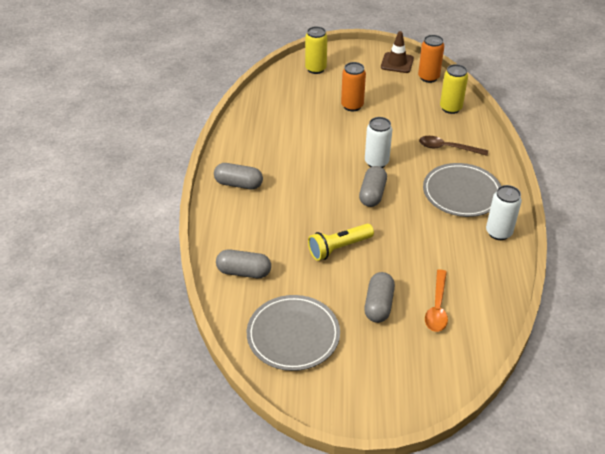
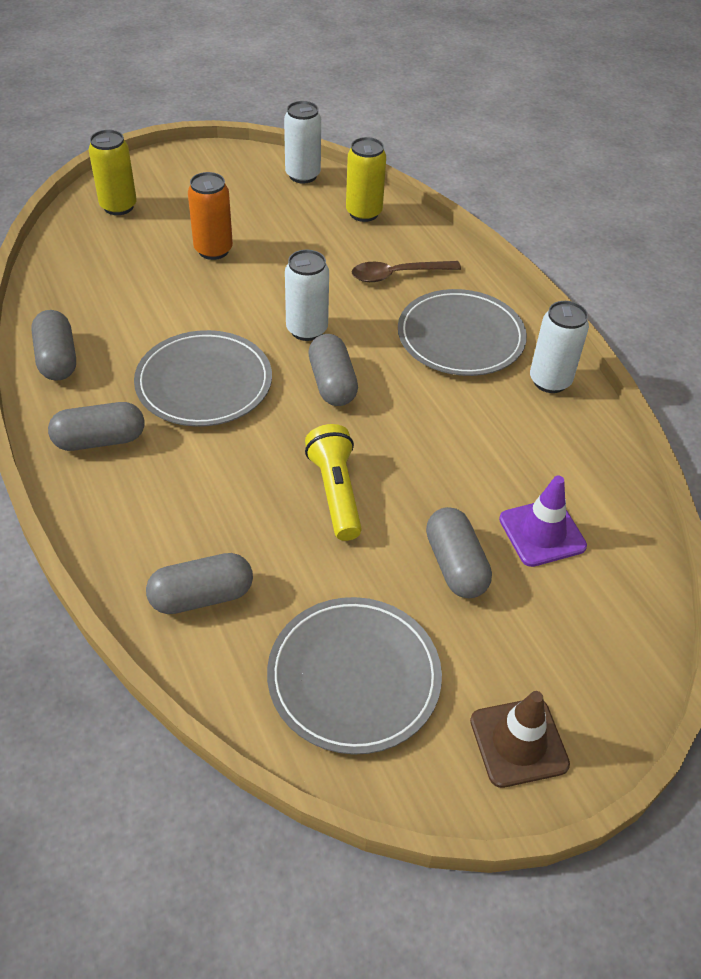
camera: 30 degrees left, 5 degrees up
yellow flashlight [308,224,374,261] -> yellow flashlight turned 135 degrees clockwise [305,424,362,541]
brown traffic cone [381,31,414,73] -> brown traffic cone moved to [470,691,570,788]
orange can [418,35,444,83] -> white can [284,101,321,183]
orange spoon [425,269,448,332] -> purple traffic cone [499,475,587,567]
none -> grey capsule [31,310,76,381]
none -> grey plate [134,330,272,427]

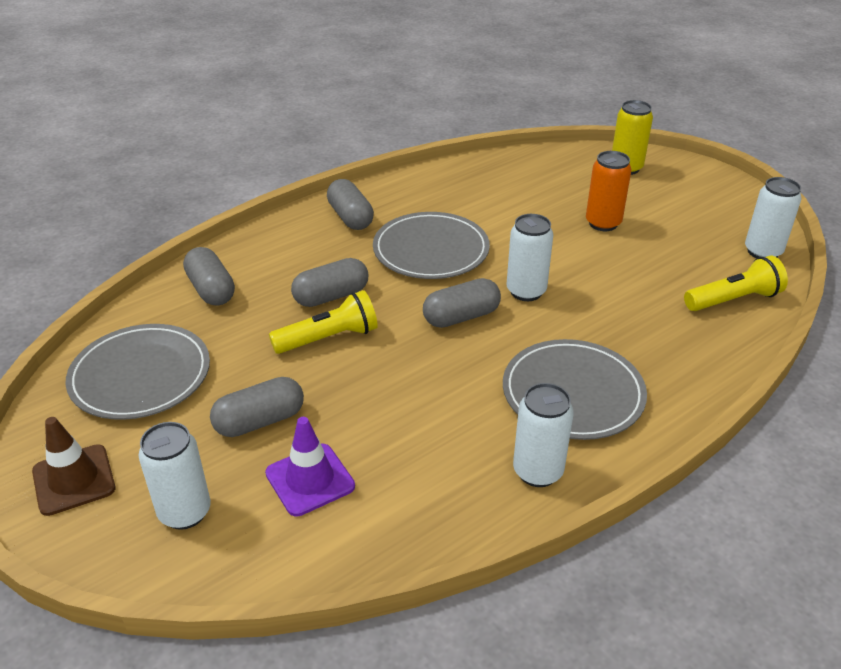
camera: 80 degrees right, 10 degrees down
grey capsule [31,310,76,381] -> grey capsule moved to [291,258,368,307]
yellow can [346,137,386,222] -> yellow flashlight [684,255,788,311]
brown spoon [352,261,461,282] -> none
none -> white can [138,422,211,530]

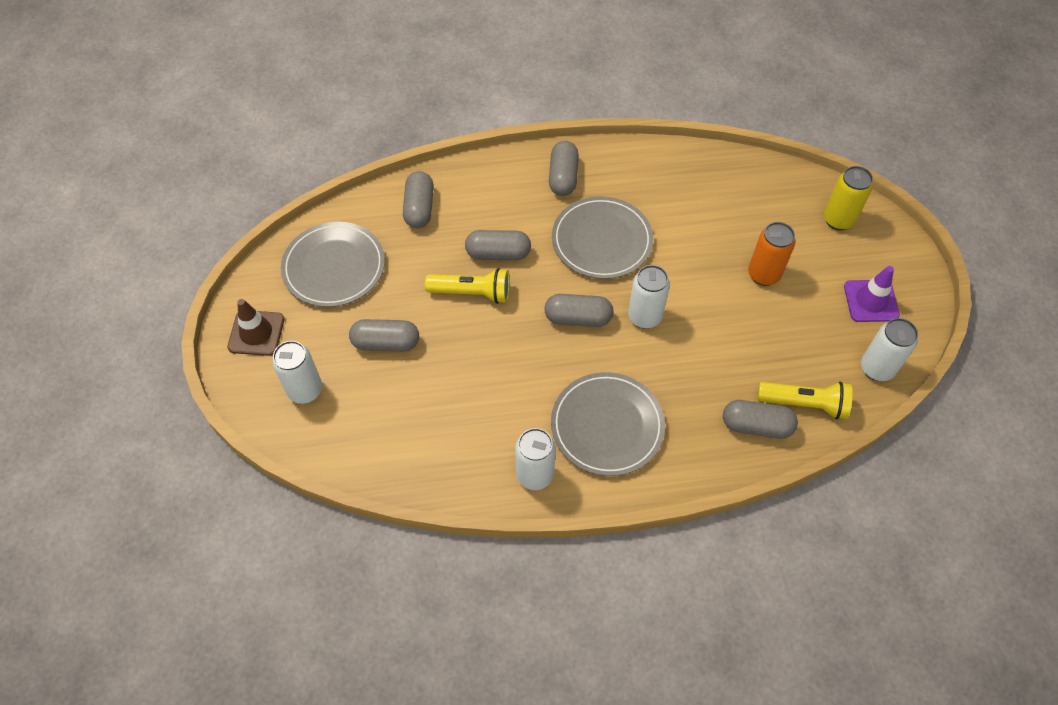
camera: 30 degrees right, 20 degrees up
purple traffic cone [265,417,355,517] -> purple traffic cone moved to [844,266,900,322]
none -> grey capsule [723,400,798,439]

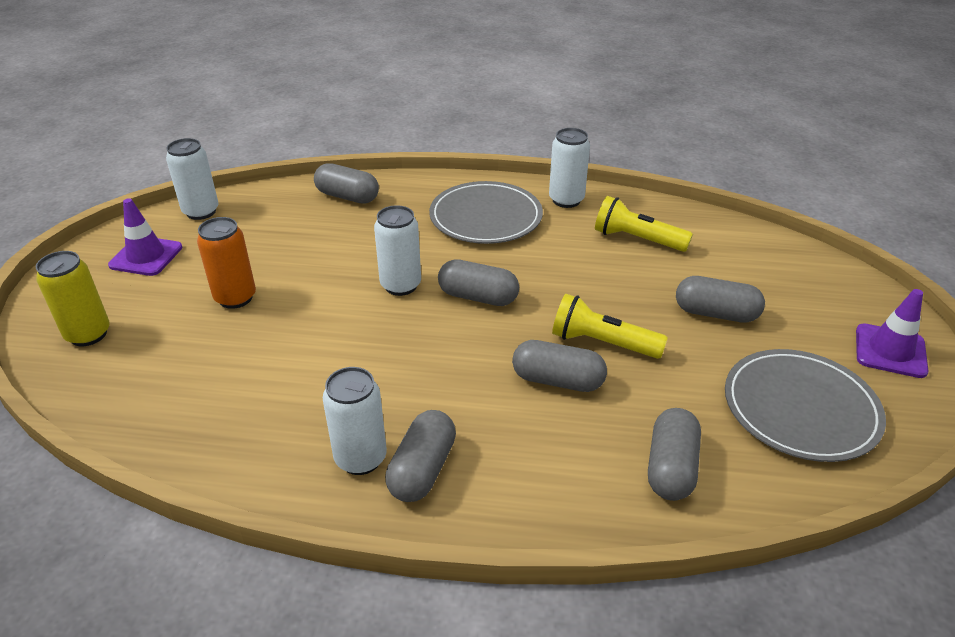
camera: 165 degrees left, 20 degrees down
brown traffic cone [227,299,284,356] -> purple traffic cone [856,289,928,378]
white can [272,341,322,404] -> white can moved to [323,367,387,475]
grey plate [552,196,653,279] -> none
yellow flashlight [757,382,852,419] -> yellow flashlight moved to [595,196,693,252]

